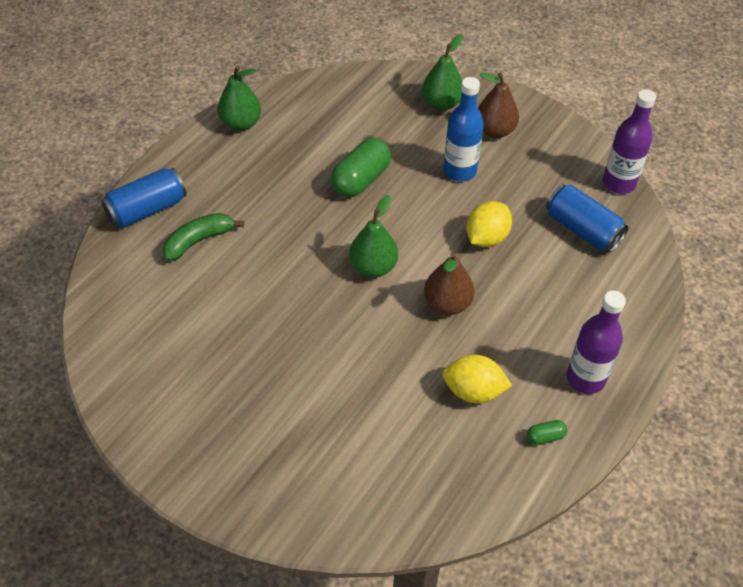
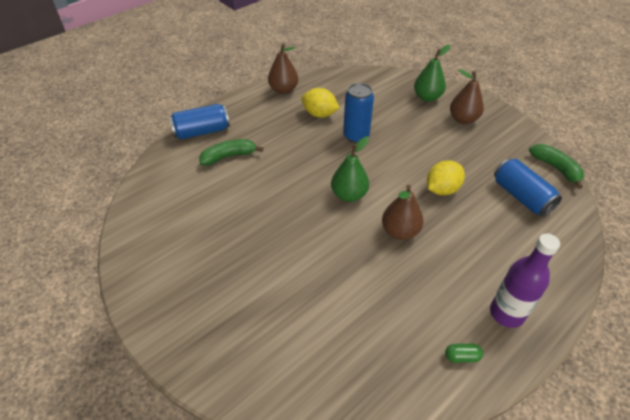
camera: 15 degrees right, 5 degrees down
green pear [217,66,261,131] -> brown pear [268,43,298,94]
green capsule [331,138,391,197] -> blue can [343,83,374,143]
yellow lemon [442,355,512,403] -> yellow lemon moved to [301,88,340,118]
blue bottle [443,77,484,182] -> none
purple bottle [603,89,656,194] -> green banana [529,144,584,189]

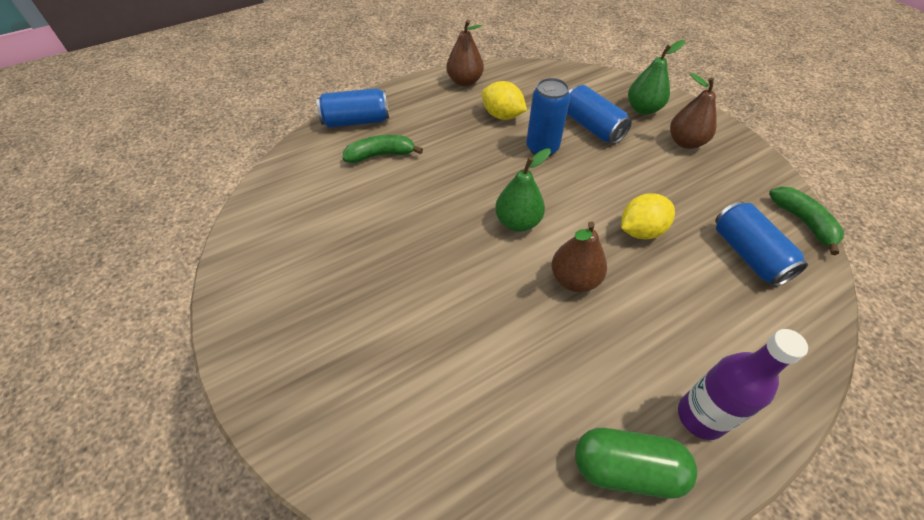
camera: 10 degrees right, 5 degrees up
green capsule [445,344,483,363] -> green capsule [575,428,697,498], size x2.21
none -> blue can [567,85,632,144]

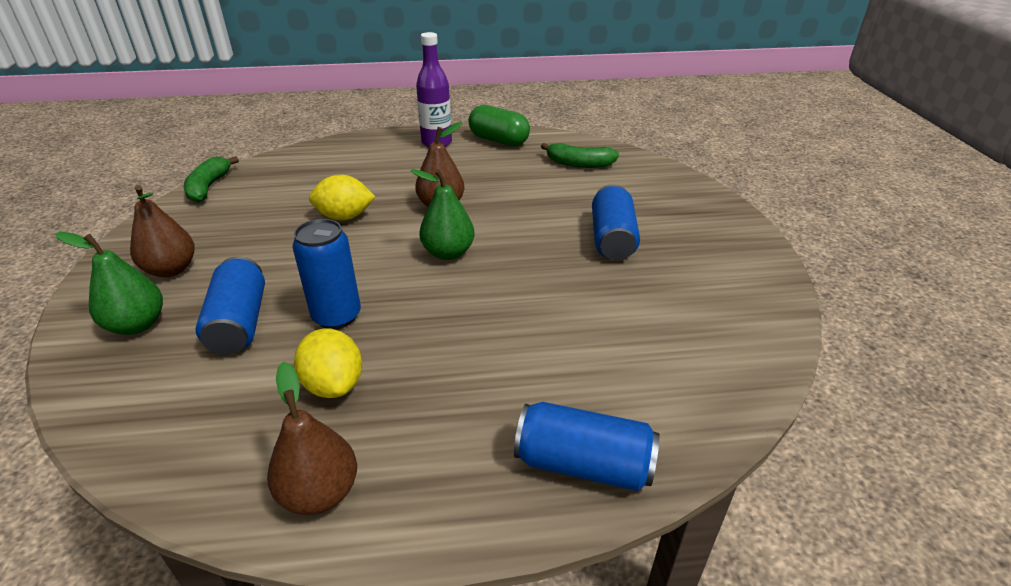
camera: 155 degrees left, 15 degrees down
green banana [342,135,423,163] -> green banana moved to [541,143,619,168]
blue can [715,201,808,287] -> blue can moved to [592,184,640,260]

